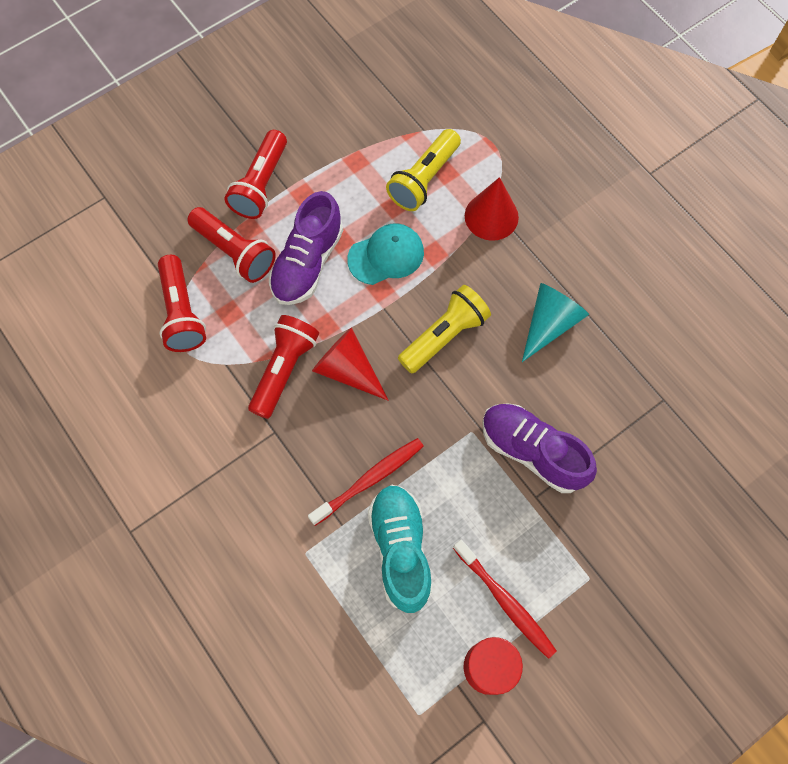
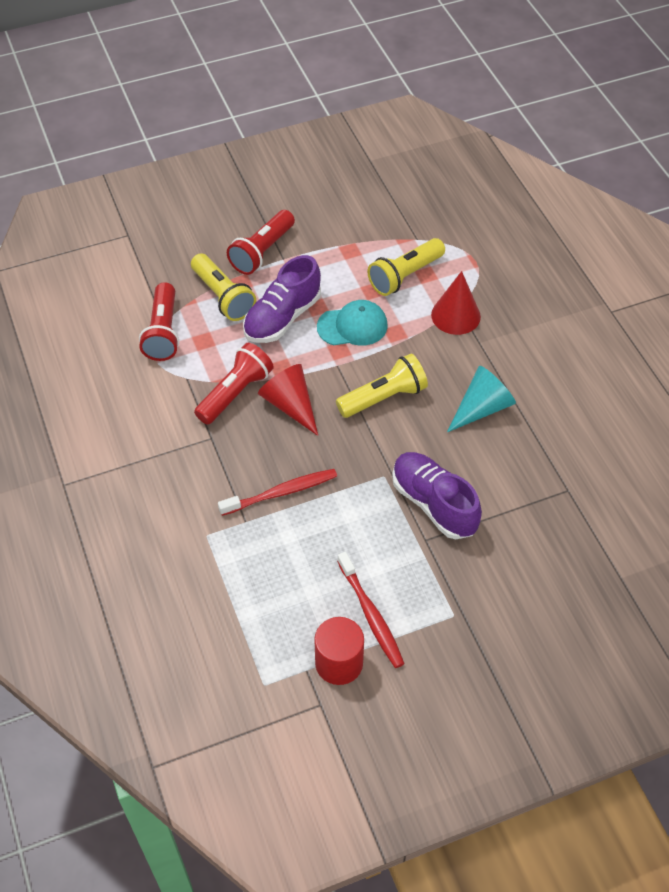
camera: 15 degrees right, 15 degrees down
red flashlight [187,207,276,283] -> yellow flashlight [191,253,256,321]
turquoise shoe [368,485,433,613] -> none

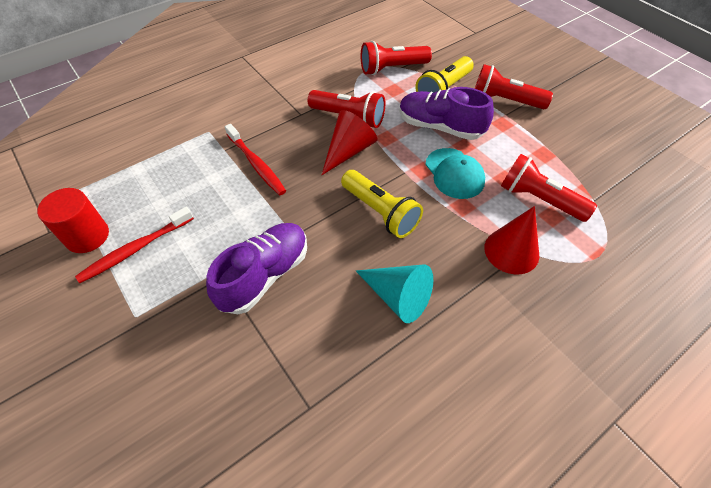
camera: 75 degrees right, 0 degrees up
yellow flashlight [367,238,445,296] -> red flashlight [501,154,597,222]

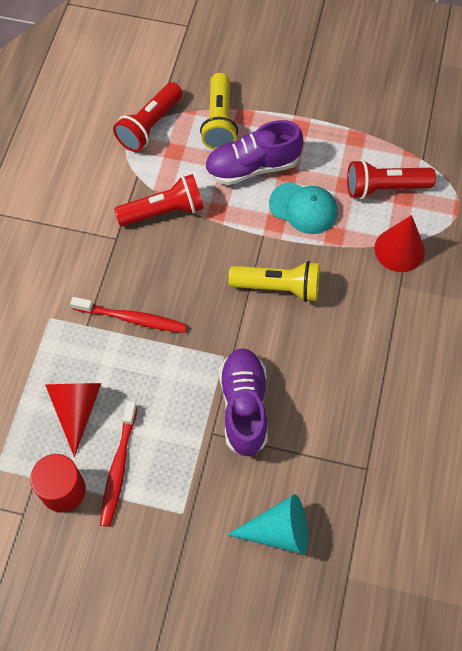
camera: 40 degrees left, 10 degrees up
red cone [322,110,377,175] -> red cone moved to [45,383,101,457]
turquoise cone [356,264,433,323] -> turquoise cone moved to [227,494,308,554]
red flashlight [475,64,553,109] -> none

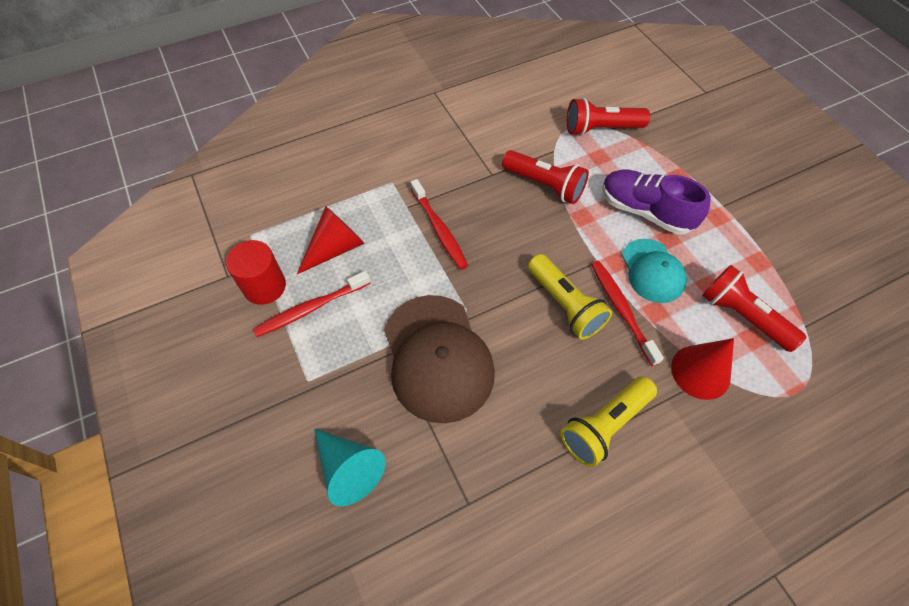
camera: 50 degrees right, 5 degrees down
yellow flashlight [200,73,238,150] -> yellow flashlight moved to [561,376,657,467]
purple shoe [219,348,268,457] -> brown cap [384,295,495,423]
none -> red toothbrush [591,261,664,366]

